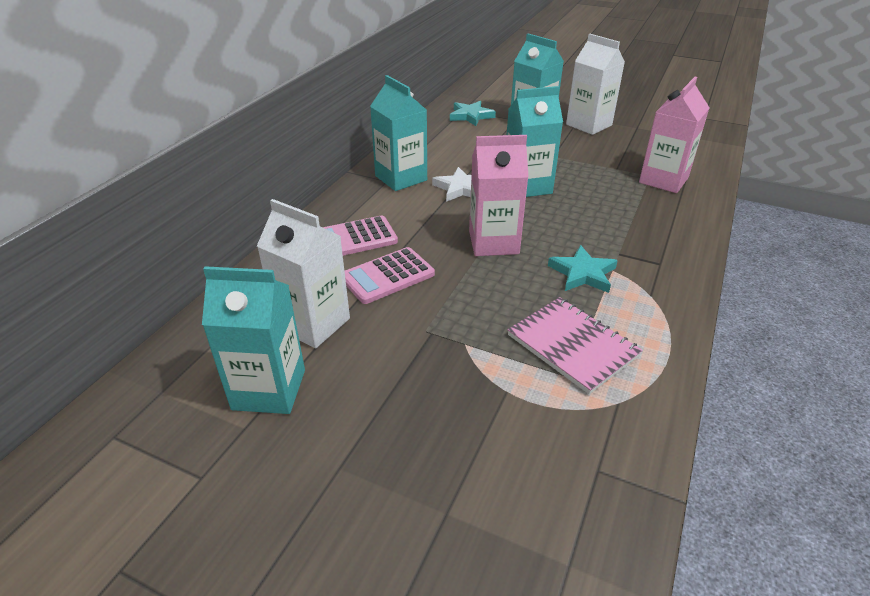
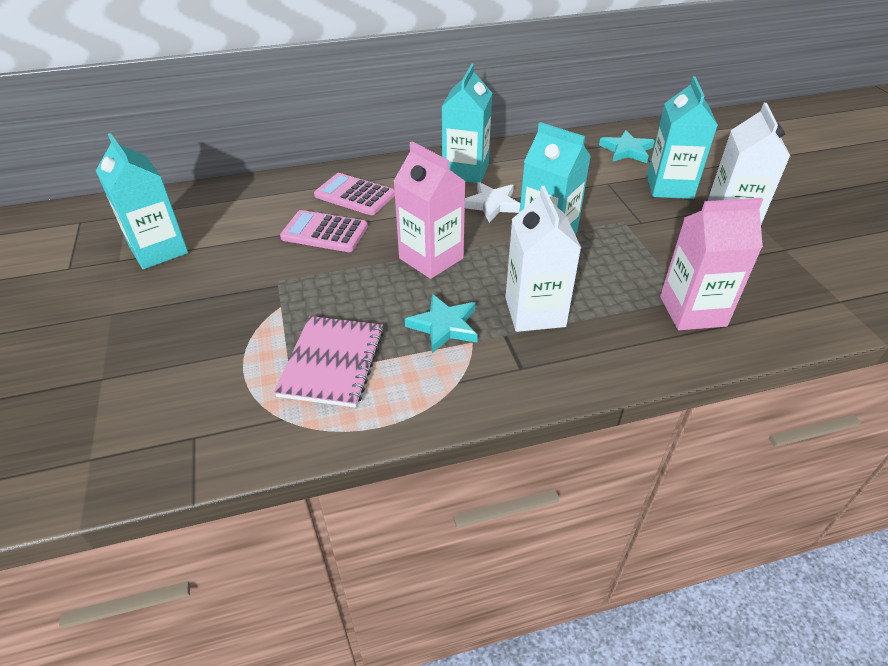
camera: 50 degrees right, 5 degrees up
white carton [257,199,350,348] -> white carton moved to [505,186,581,332]

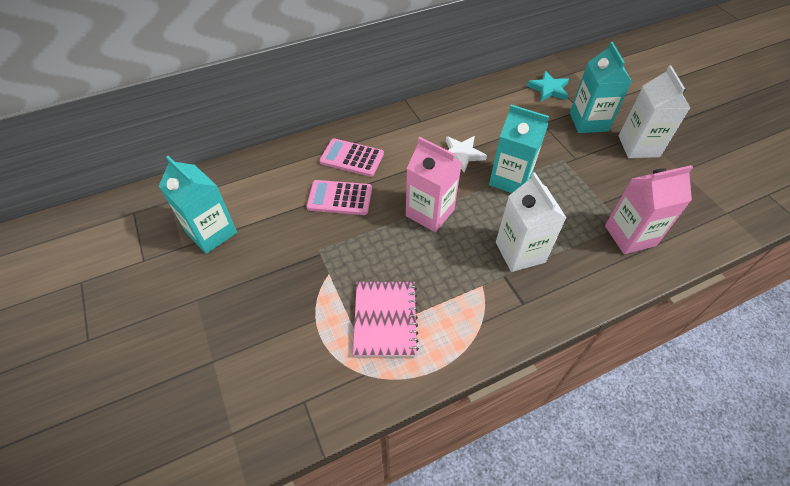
camera: 10 degrees left, 10 degrees up
turquoise star [405,294,478,353] -> none
turquoise carton [442,64,492,183] -> none

